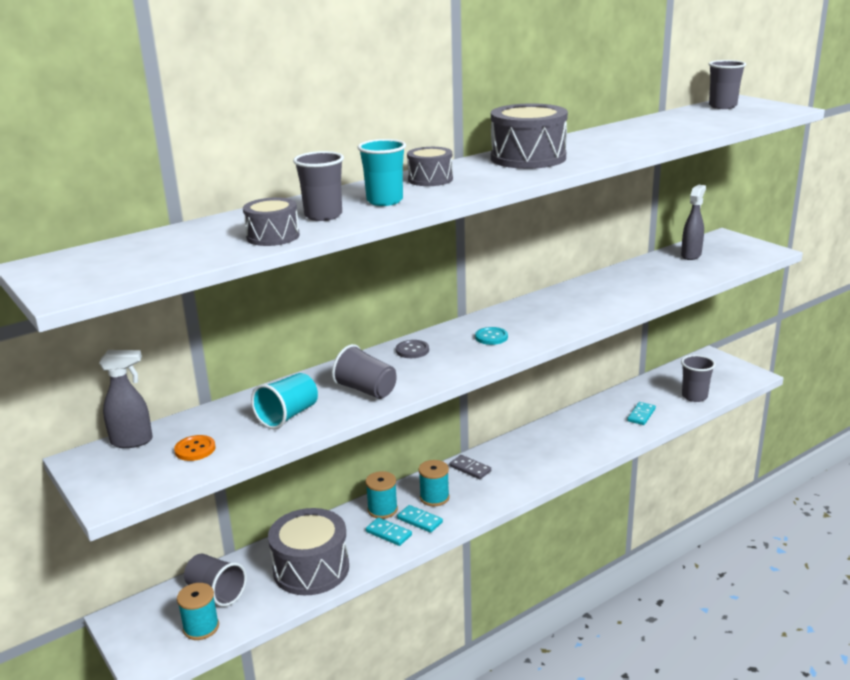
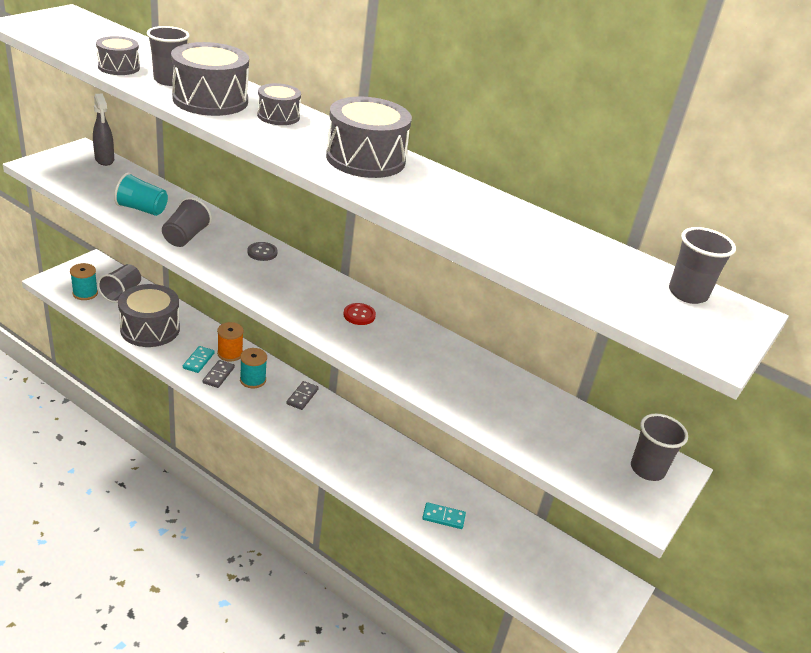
camera: 65 degrees right, 10 degrees up
orange button [174,435,216,461] -> none
turquoise cup [358,139,406,206] -> grey drum [171,42,249,116]
turquoise spool [365,471,398,519] -> orange spool [217,322,244,362]
turquoise domino [397,505,443,533] -> grey domino [203,360,235,388]
turquoise button [475,327,508,345] -> none
grey spray bottle [681,185,706,260] -> none
grey cup [681,355,716,402] -> grey cup moved to [631,414,688,481]
none -> red button [343,303,376,325]

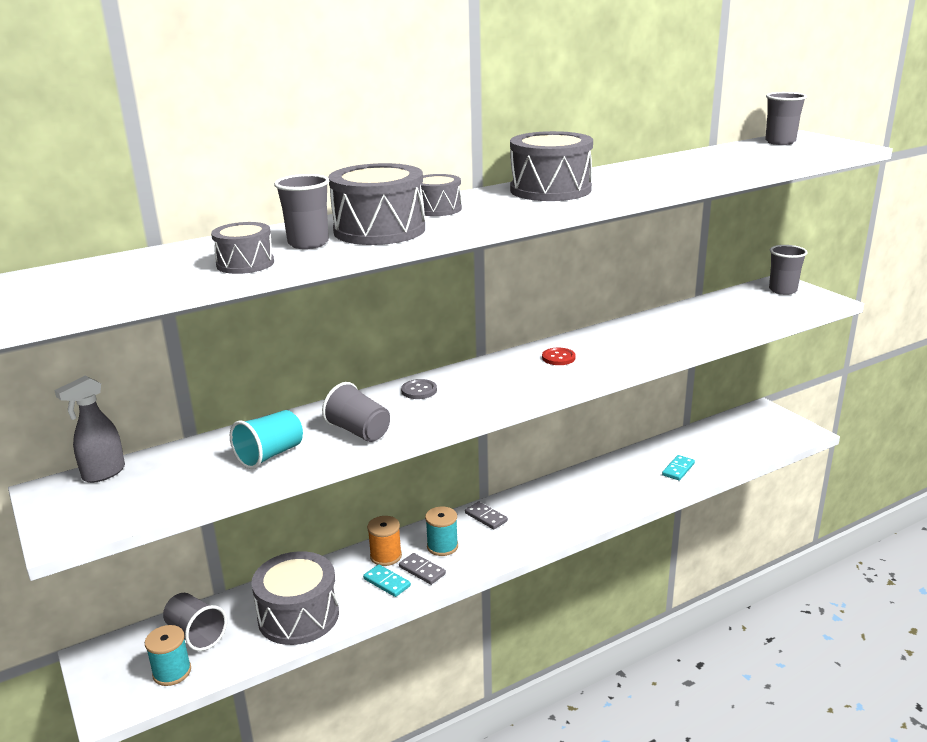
camera: 60 degrees left, 10 degrees down
grey spray bottle [93,93,114,166] -> grey spray bottle turned 135 degrees clockwise [54,376,125,483]

